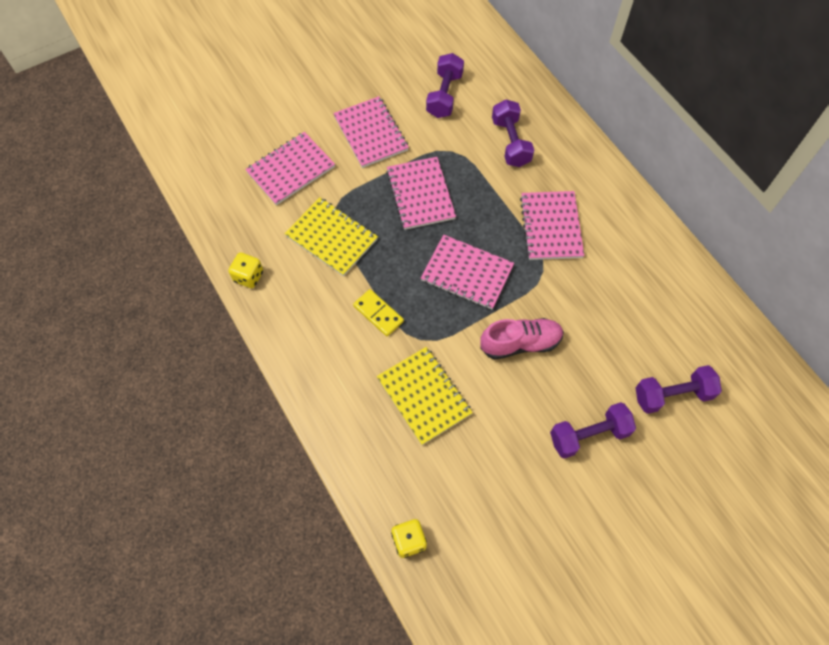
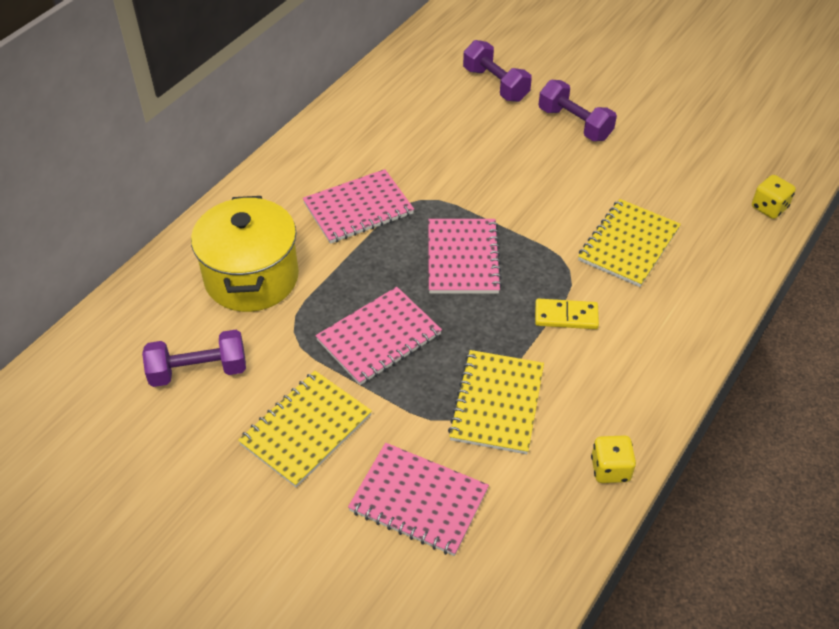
camera: 115 degrees left, 15 degrees down
pink notebook [333,96,409,168] -> yellow notebook [238,371,372,488]
yellow domino [353,289,404,336] -> yellow domino turned 75 degrees clockwise [535,298,599,329]
pink shoe [480,318,564,360] -> none
purple dumbbell [492,99,534,167] -> yellow pot [191,196,299,312]

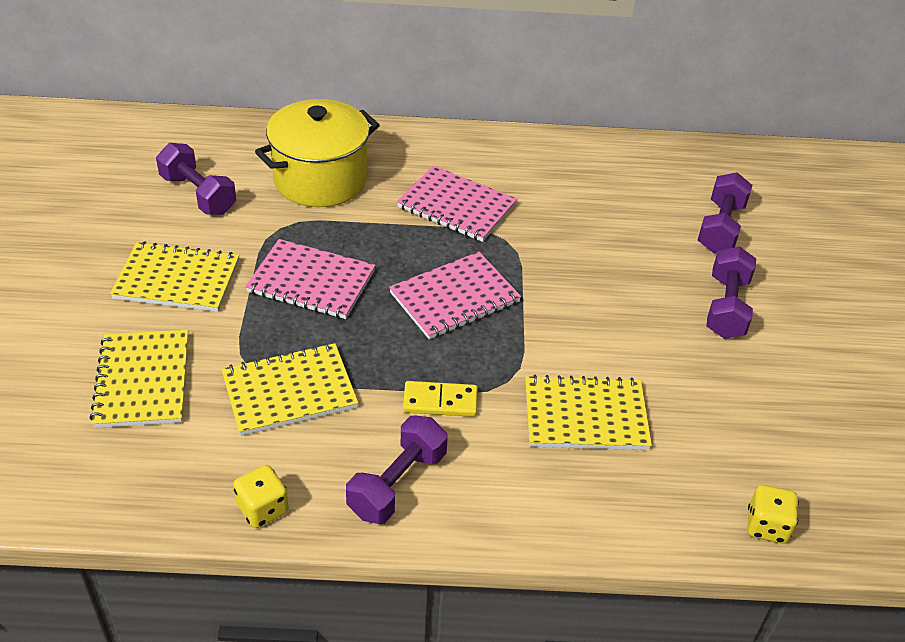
camera: 55 degrees right, 5 degrees down
pink notebook [348,443,489,556] -> yellow notebook [90,330,188,428]
yellow domino [535,298,599,329] -> yellow domino turned 60 degrees counterclockwise [403,381,478,417]
none -> purple dumbbell [346,416,448,524]

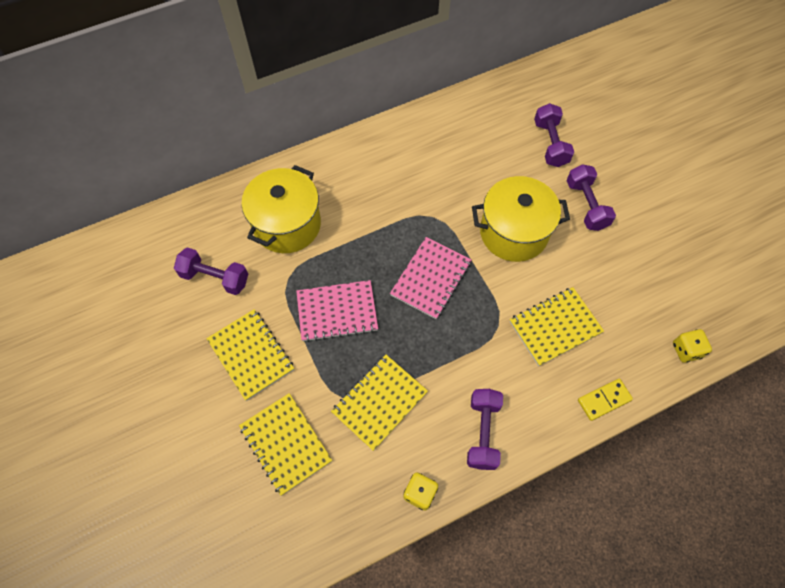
camera: 25 degrees left, 20 degrees up
yellow notebook [110,241,239,312] -> yellow notebook turned 75 degrees clockwise [206,309,294,401]
pink notebook [397,166,517,242] -> none
yellow domino [403,381,478,417] -> yellow domino moved to [578,379,633,421]
none -> yellow pot [472,176,570,262]

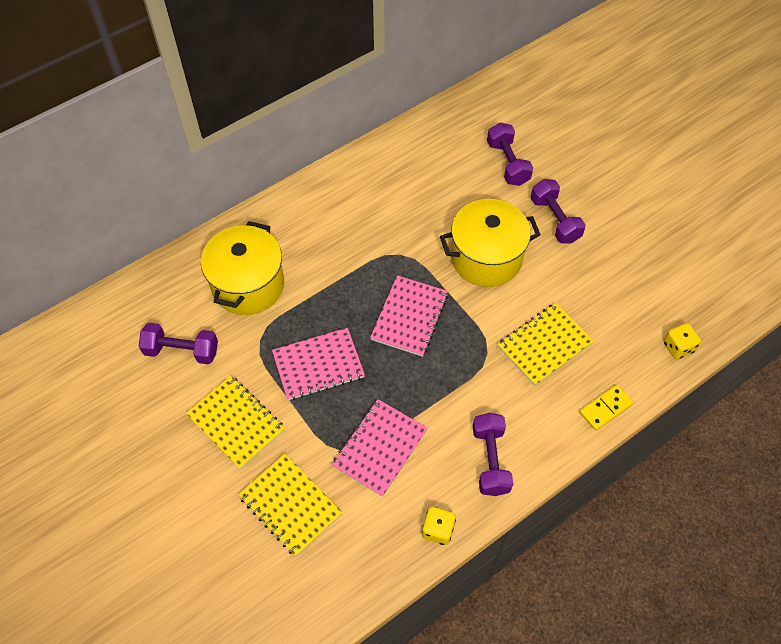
camera: 10 degrees left, 5 degrees down
yellow notebook [331,355,428,451] -> pink notebook [332,399,428,497]

